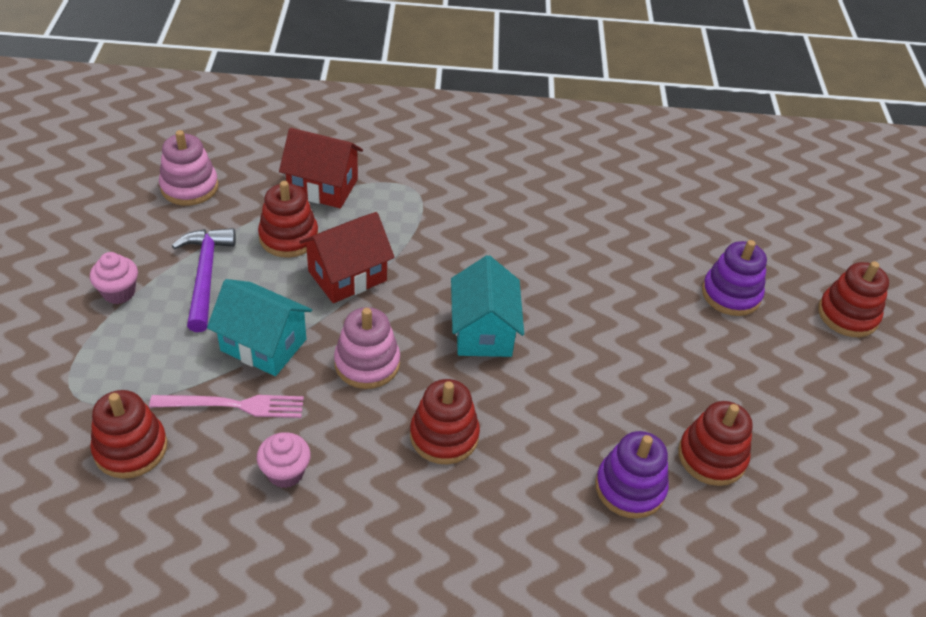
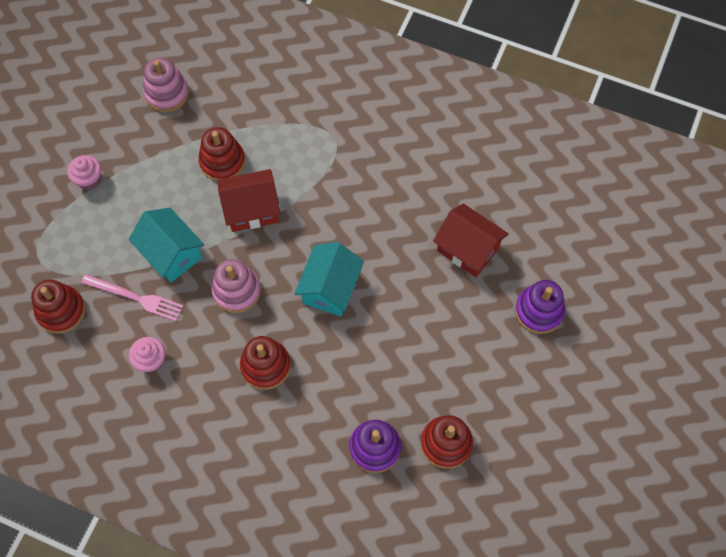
camera: 25 degrees right, 20 degrees up
purple hammer [172,228,236,332] -> none
red house [279,128,363,208] -> red house moved to [433,203,509,277]
red stacking toy [818,261,889,337] -> none

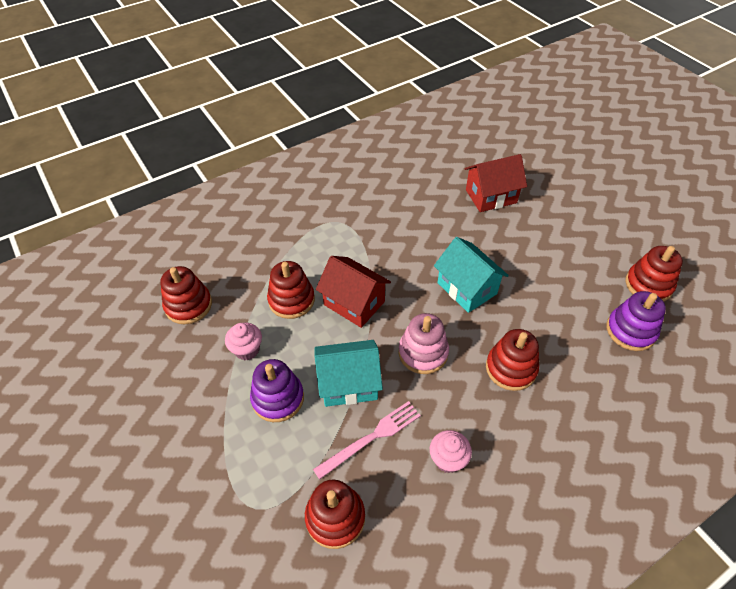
camera: 55 degrees left, 15 degrees down
pink cupcake [67,155,101,190] -> pink cupcake moved to [225,323,262,360]
pink stacking toy [143,58,189,112] -> red stacking toy [161,266,212,324]
red house [217,169,281,232] -> red house turned 75 degrees counterclockwise [316,256,391,328]
purple stacking toy [515,280,565,334] -> purple stacking toy moved to [250,359,304,422]

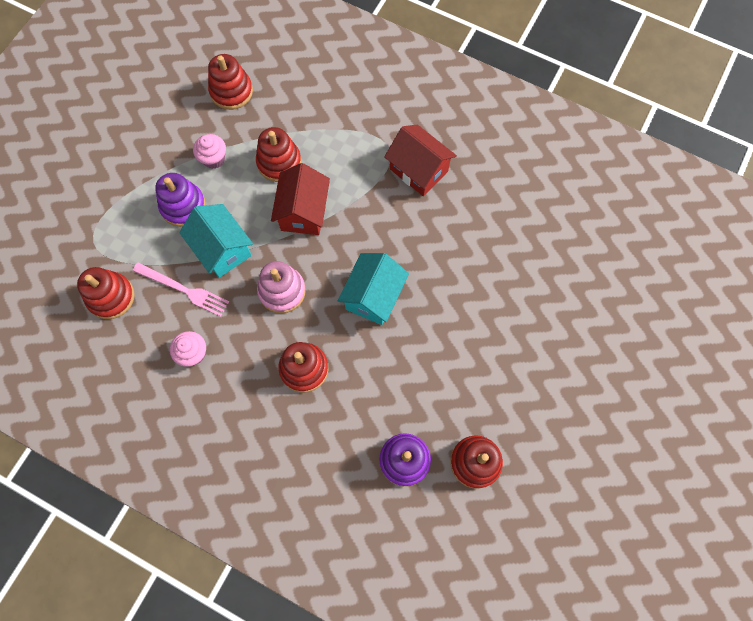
camera: 60 degrees right, 20 degrees up
red house [464,154,527,212] -> red house moved to [384,125,457,196]

